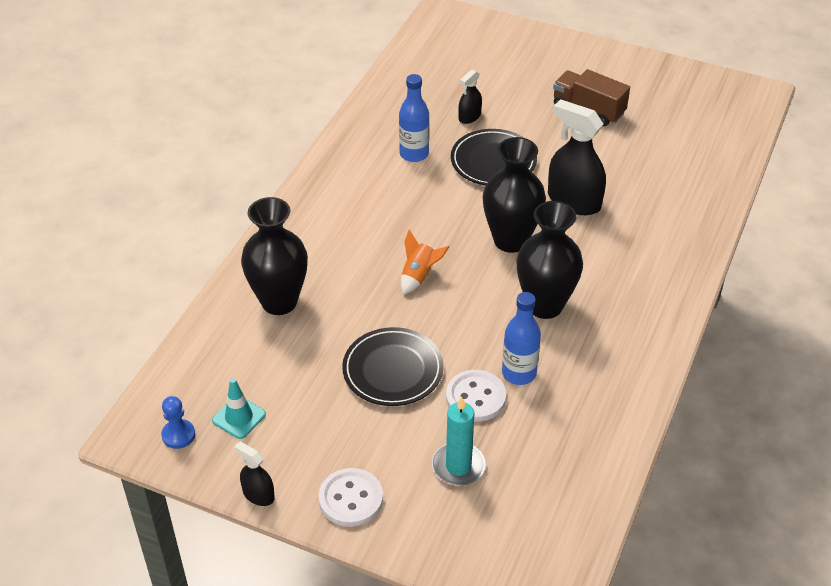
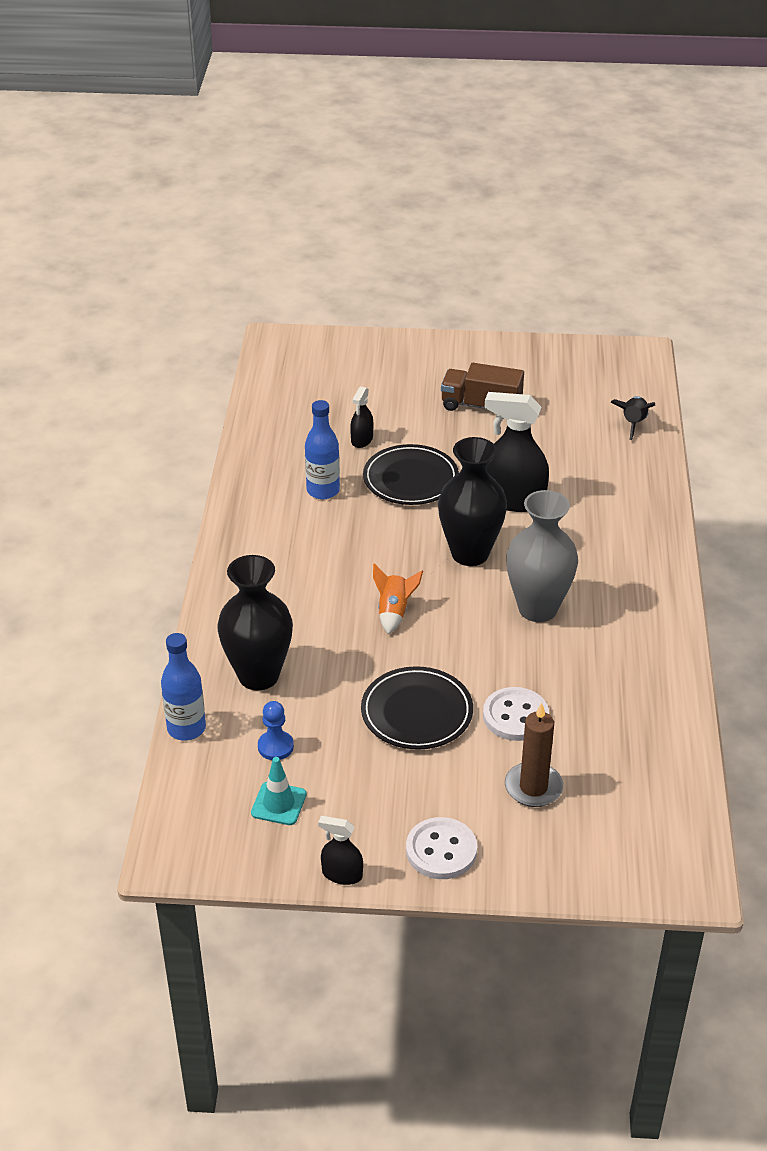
camera: 20 degrees left, 5 degrees down
blue pawn [161,396,195,449] -> blue pawn moved to [258,701,294,760]
turquoise candle [432,396,486,486] -> brown candle [505,703,563,807]
blue bottle [502,292,541,385] -> blue bottle moved to [161,633,206,741]
black vase [516,201,583,319] -> grey vase [506,490,578,622]
none -> black rocket [610,396,655,440]

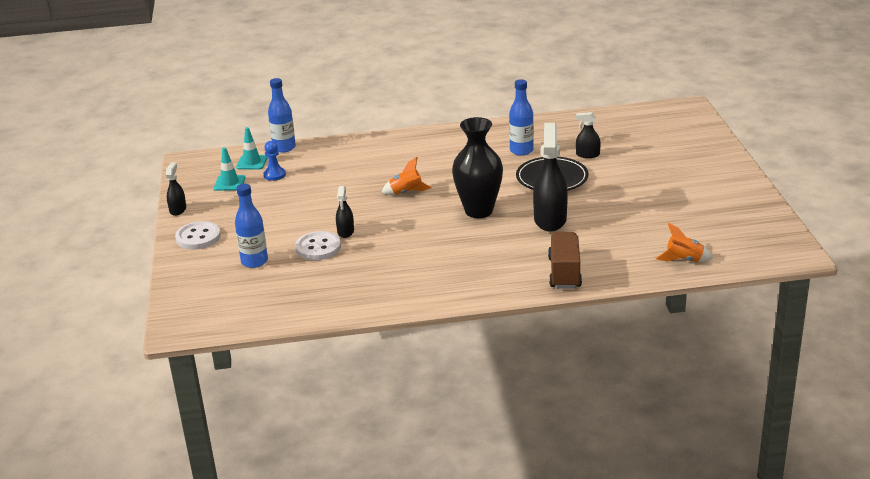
camera: 80 degrees right, 10 degrees down
black vase [218,555,293,691] -> none
black plate [361,666,473,750] -> none
brown truck [441,363,524,419] -> brown truck moved to [548,232,582,289]
brown candle [505,703,563,807] -> blue bottle [235,184,268,268]
grey vase [506,490,578,622] -> none
black rocket [610,396,655,440] -> orange rocket [656,223,713,262]
none -> turquoise traffic cone [236,127,267,170]
none -> black spray bottle [336,186,354,238]

